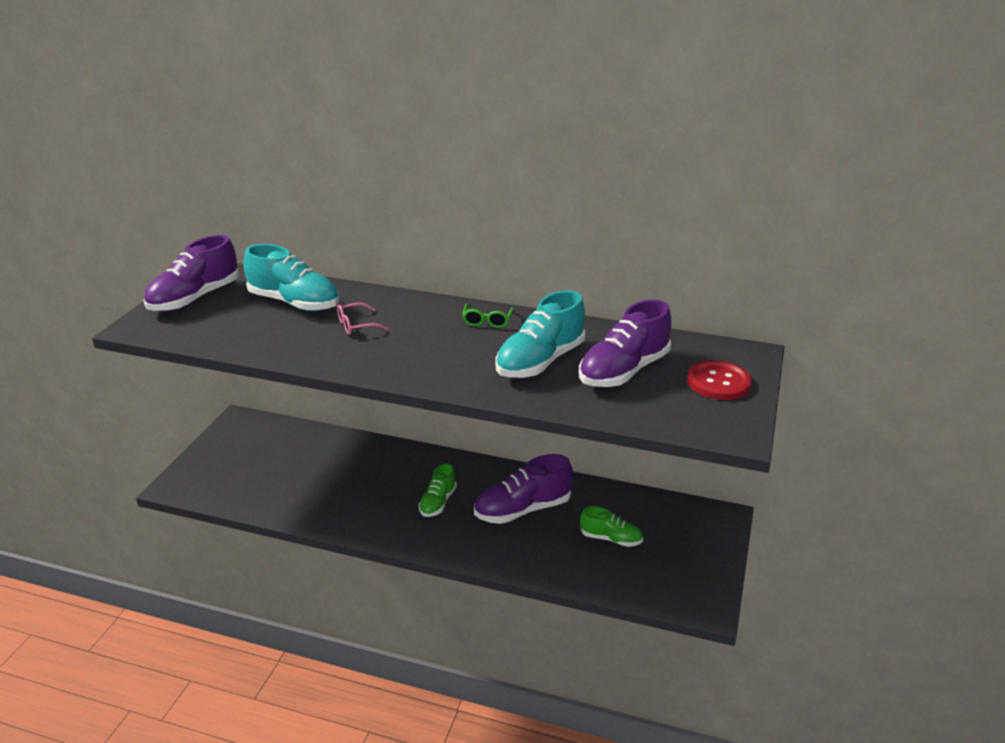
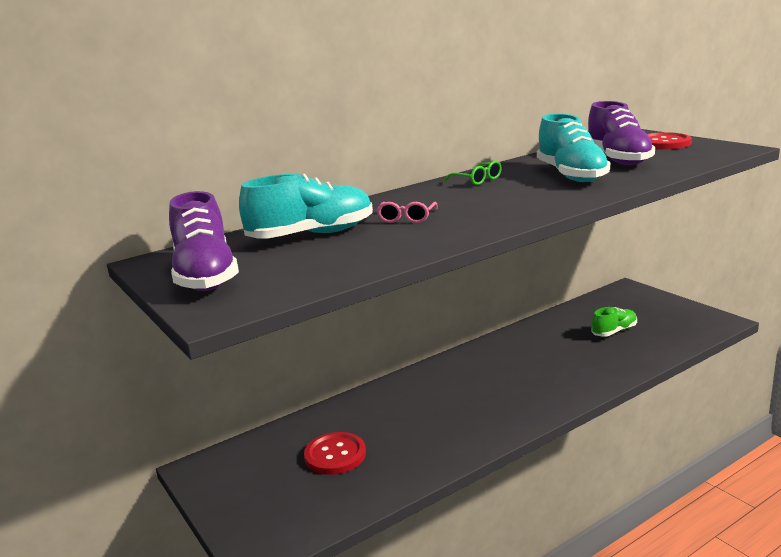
camera: 50 degrees left, 10 degrees down
green shoe [419,464,457,517] -> none
purple shoe [474,454,573,524] -> none
none -> red button [304,432,366,475]

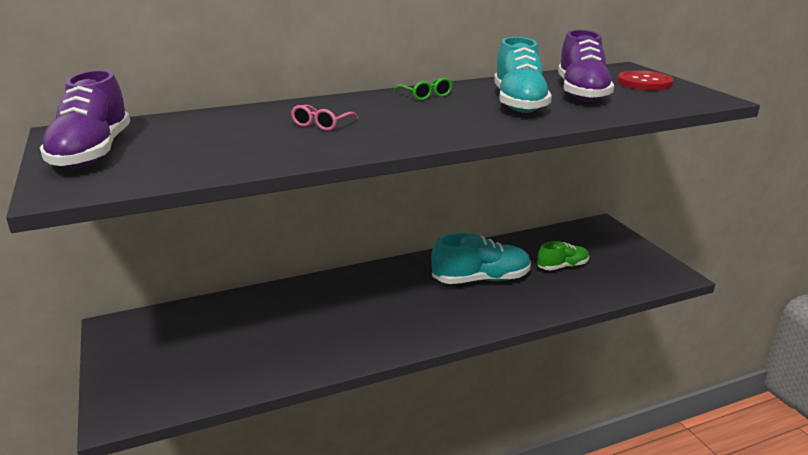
camera: 10 degrees right, 5 degrees up
turquoise shoe [239,174,373,239] -> turquoise shoe moved to [431,233,531,284]
red button [304,432,366,475] -> none

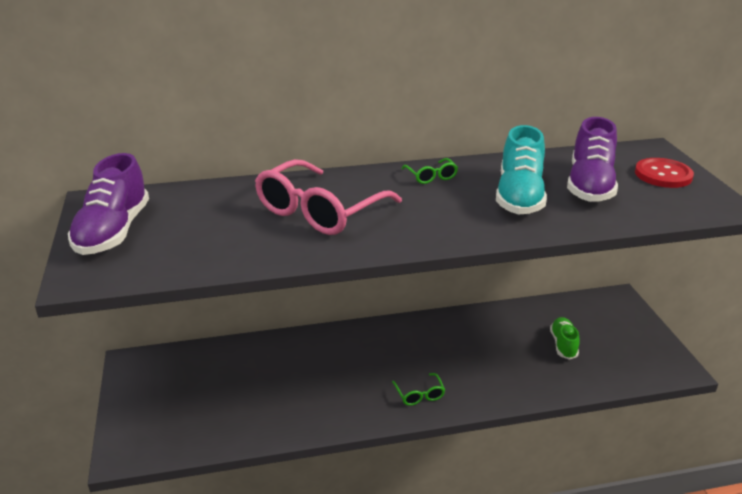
camera: 10 degrees right, 5 degrees up
pink glasses [291,105,358,131] -> pink glasses [255,159,402,235], size x2.32
turquoise shoe [431,233,531,284] -> none
green shoe [538,241,589,271] -> green shoe turned 75 degrees counterclockwise [550,317,580,360]
none -> green glasses [392,373,445,406]

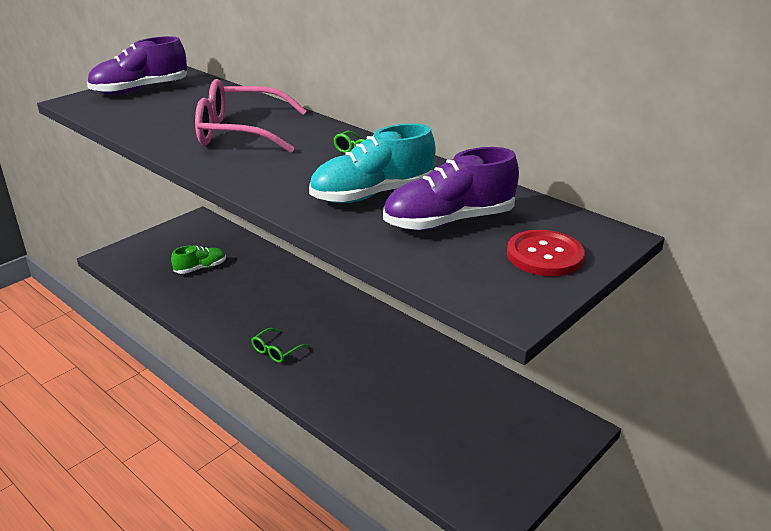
camera: 55 degrees right, 0 degrees up
green shoe [550,317,580,360] -> green shoe moved to [171,245,226,274]

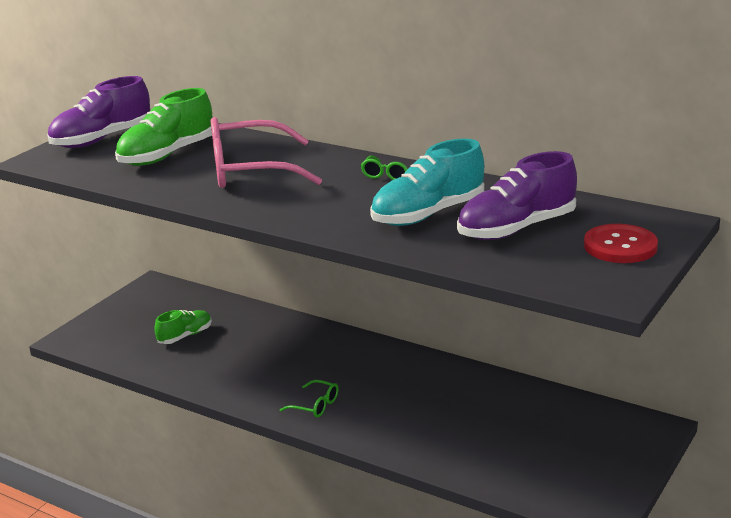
camera: 10 degrees left, 5 degrees down
green glasses [251,328,309,363] -> green glasses turned 90 degrees counterclockwise [280,380,339,418]
none -> green shoe [115,88,212,166]

